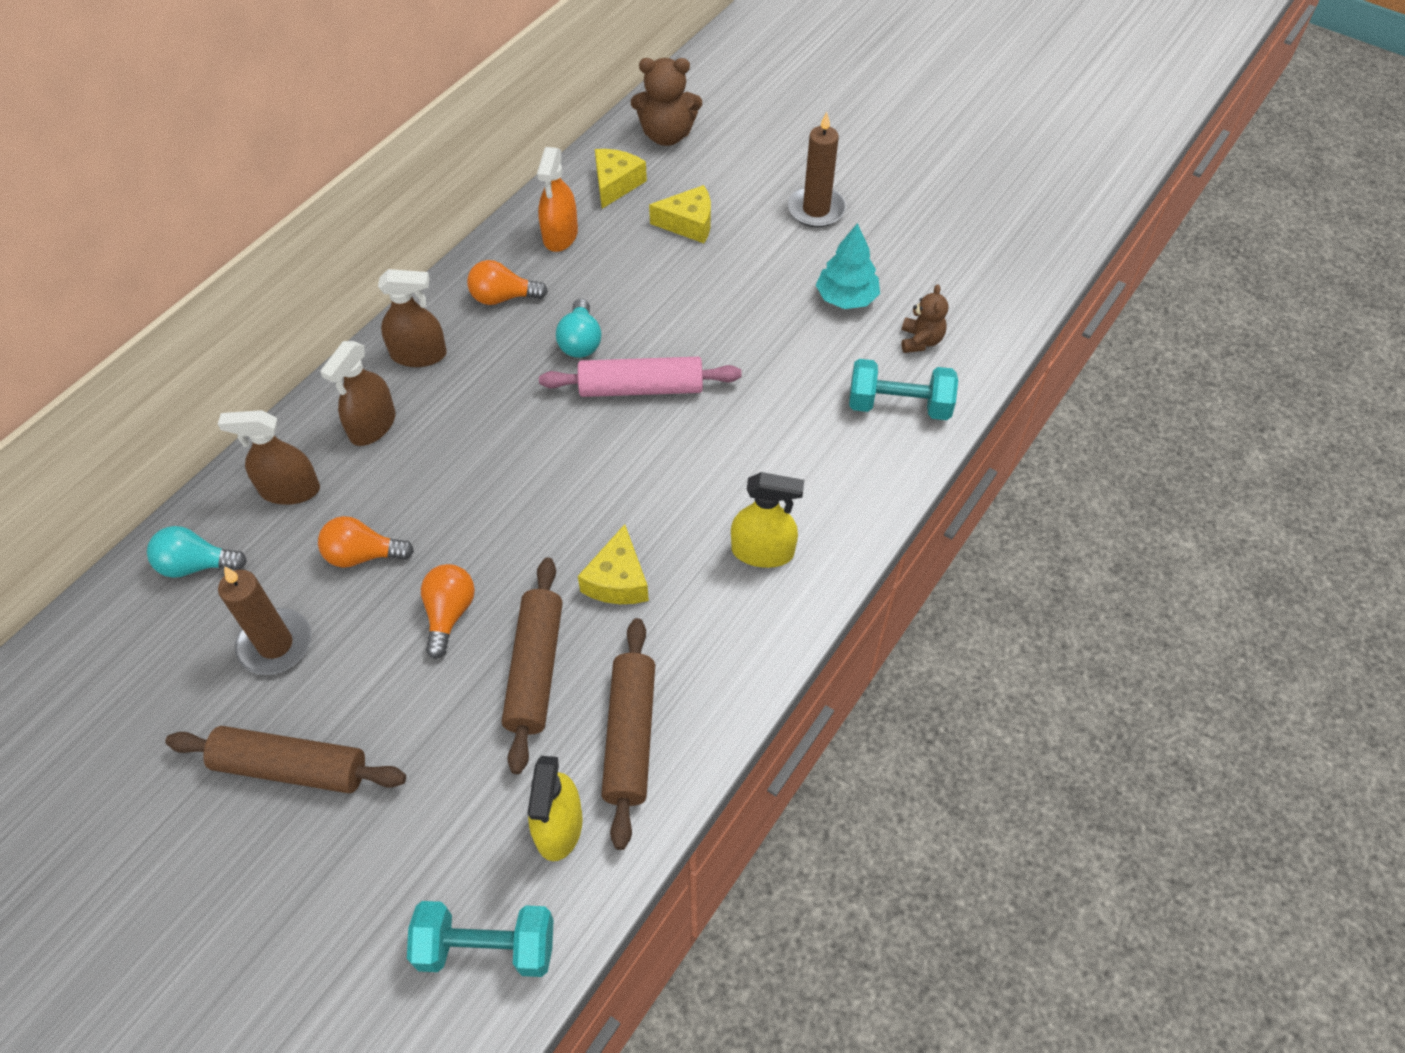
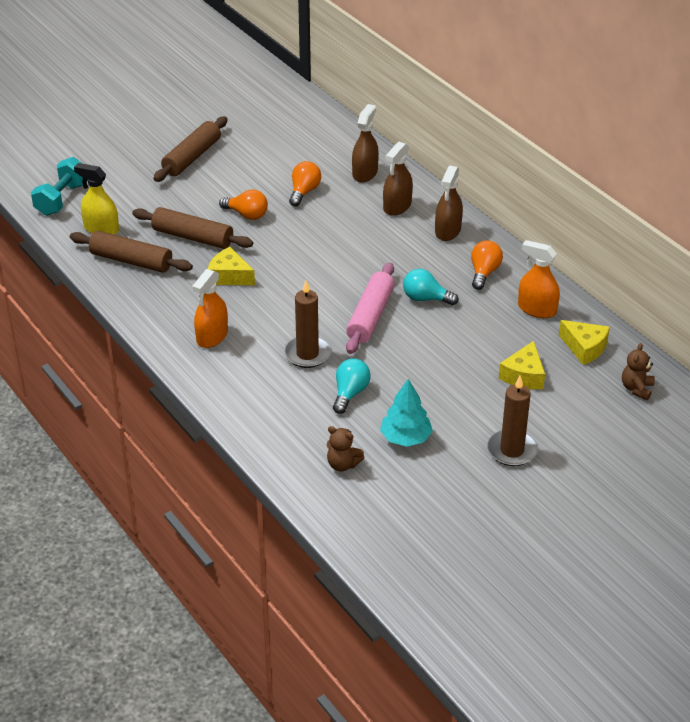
camera: 110 degrees right, 15 degrees down
turquoise light bulb [147,526,247,578] -> turquoise light bulb moved to [333,359,370,414]
brown candle [218,566,311,675] -> brown candle moved to [284,280,331,368]
brown spray bottle [320,341,396,446] -> brown spray bottle turned 105 degrees counterclockwise [383,142,413,216]
brown teddy bear [631,58,702,146] -> brown teddy bear [622,343,655,400], size x0.61
yellow spray bottle [731,472,804,568] -> orange spray bottle [192,269,228,348]
turquoise dumbbell [849,359,958,420] -> none

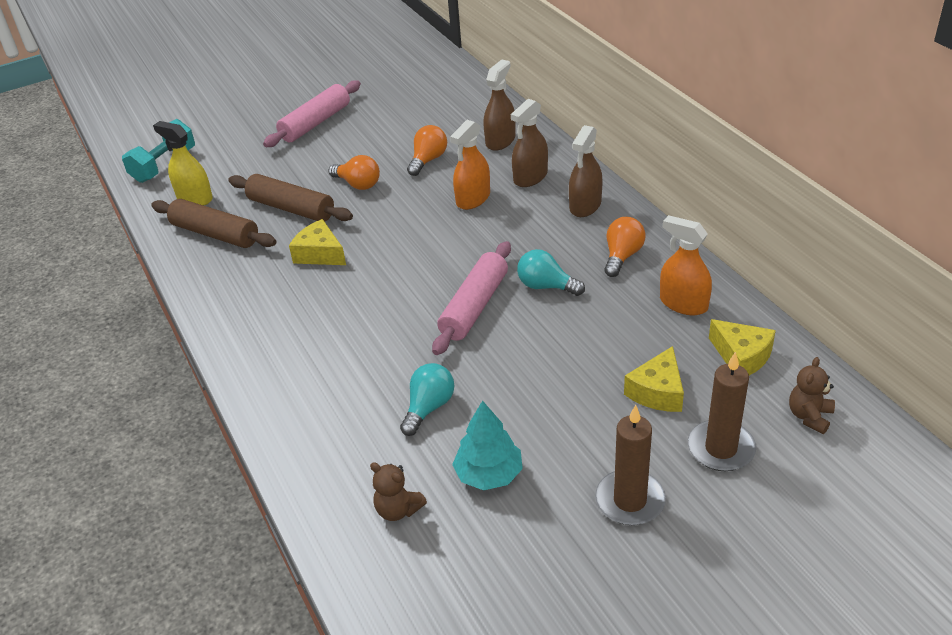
camera: 10 degrees right, 0 degrees up
brown rolling pin [153,117,228,182] -> pink rolling pin [263,80,361,147]
orange spray bottle [192,269,228,348] -> orange spray bottle moved to [450,120,490,210]
brown candle [284,280,331,368] -> brown candle moved to [688,352,756,471]

